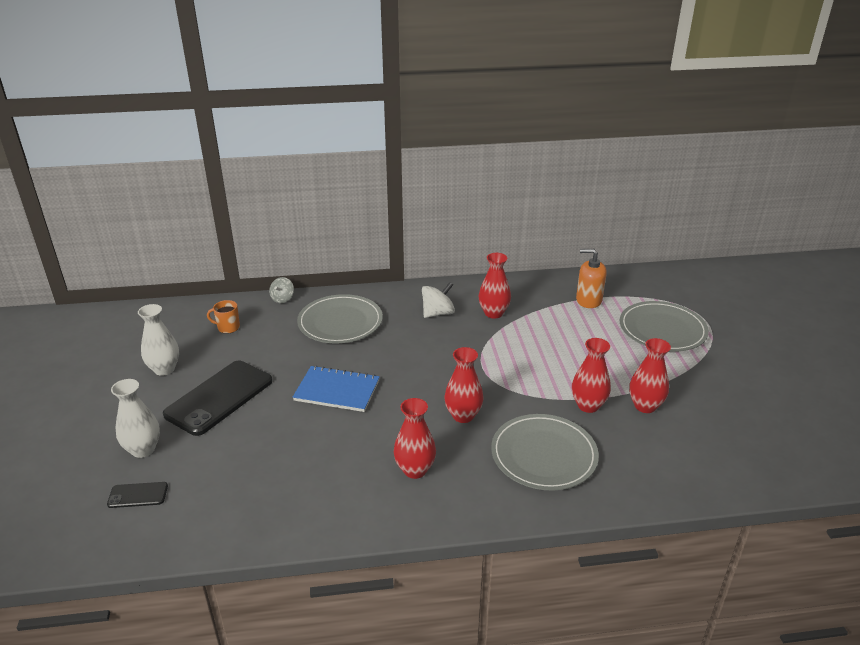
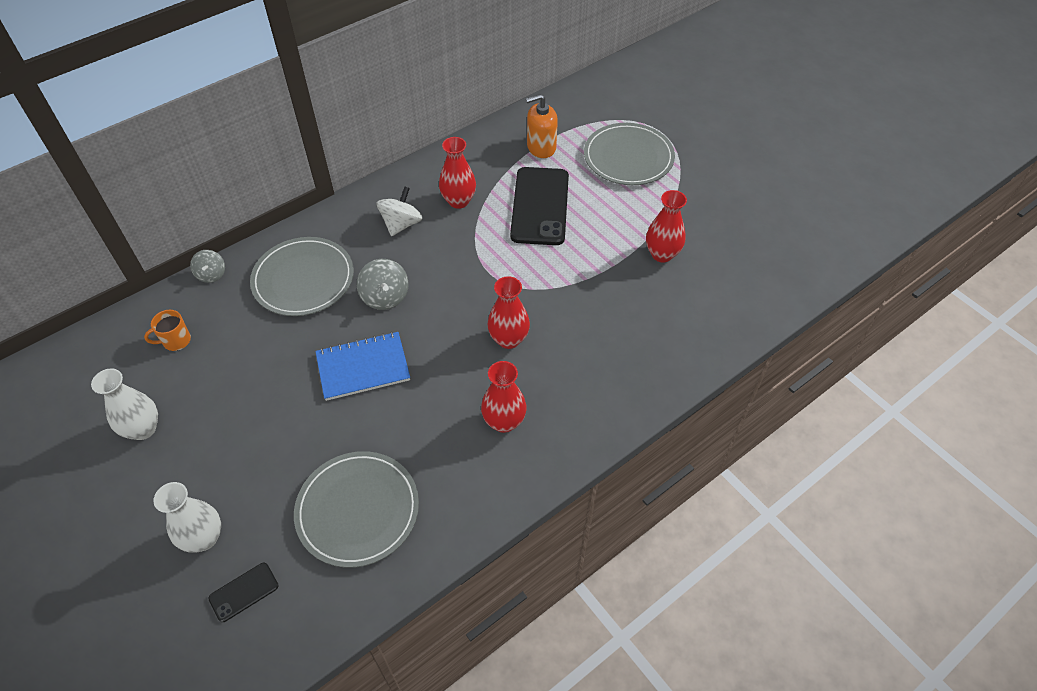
camera: 30 degrees left, 20 degrees up
black phone [163,361,272,436] -> black phone moved to [510,167,569,245]
grey plate [491,414,599,491] -> grey plate moved to [294,451,419,568]
red vase [572,338,611,413] -> none
none -> grey spinning top [357,259,409,310]

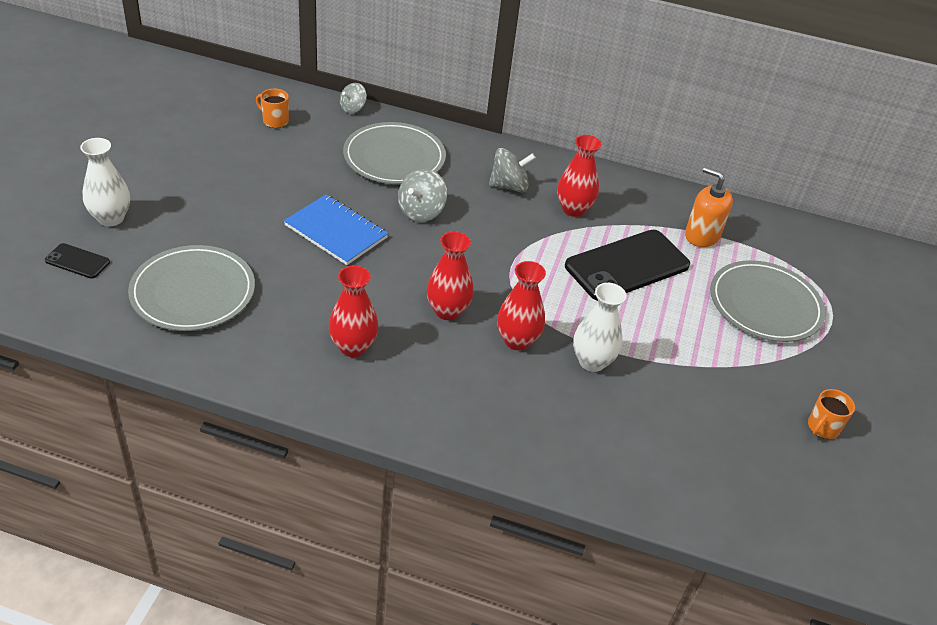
camera: 50 degrees right, 10 degrees down
white vase [91,368,158,440] -> white vase moved to [573,283,627,372]
white spinning top [376,186,423,236] -> grey spinning top [489,148,536,192]
red vase [646,190,687,262] -> red vase moved to [497,261,546,350]
none -> orange mug [808,389,855,439]

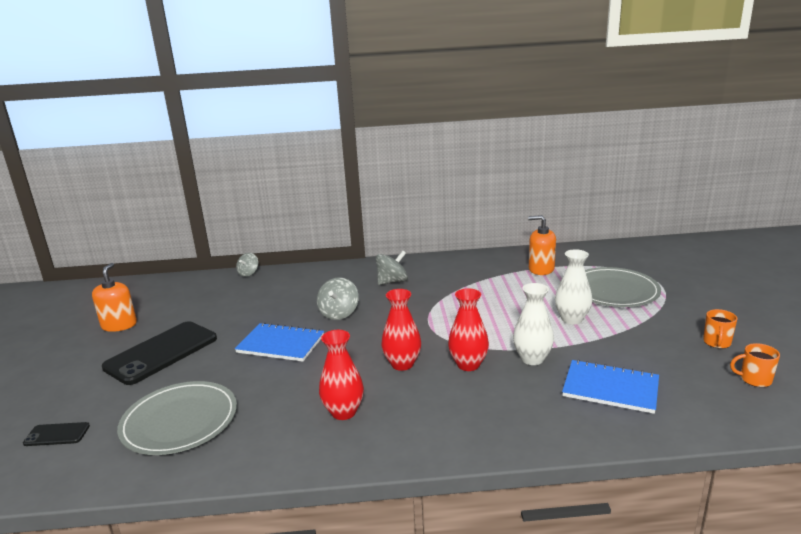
camera: 15 degrees left, 20 degrees down
white vase [80,138,130,226] -> white vase moved to [555,249,592,325]
orange mug [256,89,289,128] -> orange mug moved to [730,343,780,387]
grey plate [343,122,446,184] -> none
red vase [557,135,602,217] -> none
black phone [565,230,690,301] -> black phone moved to [102,321,217,385]
none -> orange soap dispenser [92,263,137,332]
none -> blue notebook [562,359,659,414]

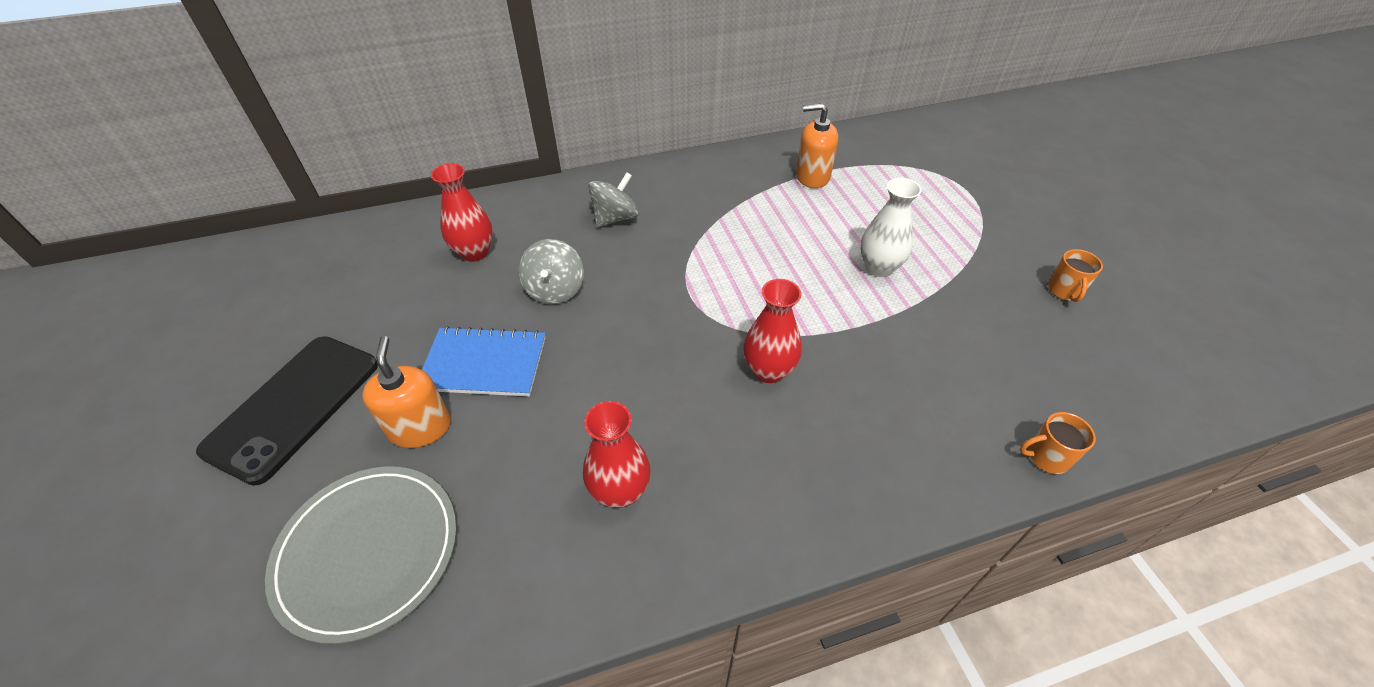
camera: 15 degrees left, 25 degrees up
black phone [23,422,90,446] -> none
orange soap dispenser [92,263,137,332] -> orange soap dispenser moved to [362,336,451,448]
grey spinning top [236,253,258,277] -> none
red vase [381,289,421,371] -> red vase moved to [431,163,493,262]
white vase [513,283,554,365] -> none
blue notebook [562,359,659,414] -> none
grey plate [585,267,661,307] -> none
orange mug [730,343,780,387] -> orange mug moved to [1020,412,1096,474]

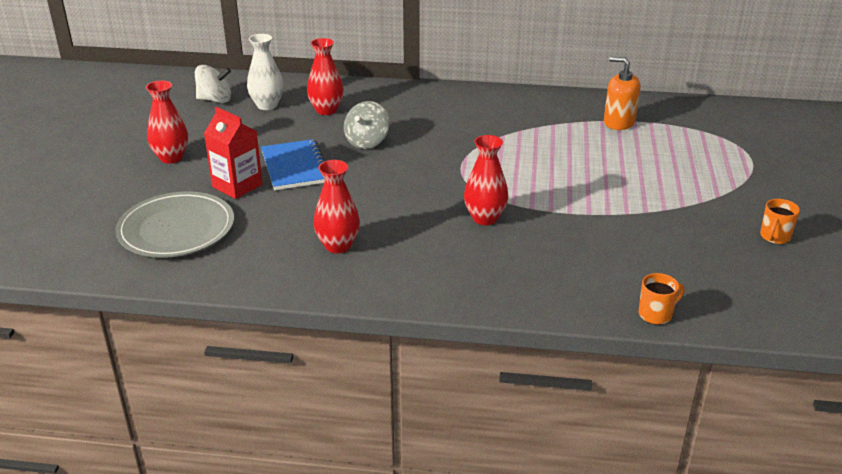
camera: 25 degrees right, 15 degrees down
black phone [196,336,378,486] -> red vase [146,80,188,164]
orange soap dispenser [362,336,451,448] -> red carton [204,107,263,199]
blue notebook [422,326,546,396] -> blue notebook turned 45 degrees clockwise [261,139,325,190]
grey spinning top [588,172,639,227] -> none
white vase [860,178,922,277] -> white vase moved to [247,34,284,110]
orange mug [1020,412,1096,474] -> orange mug turned 135 degrees clockwise [639,273,684,325]
none -> white spinning top [195,65,231,103]

